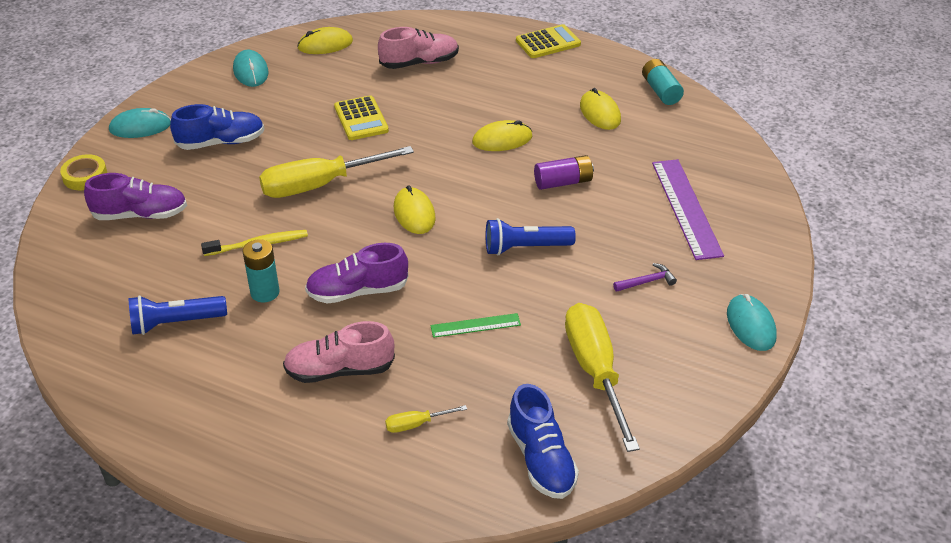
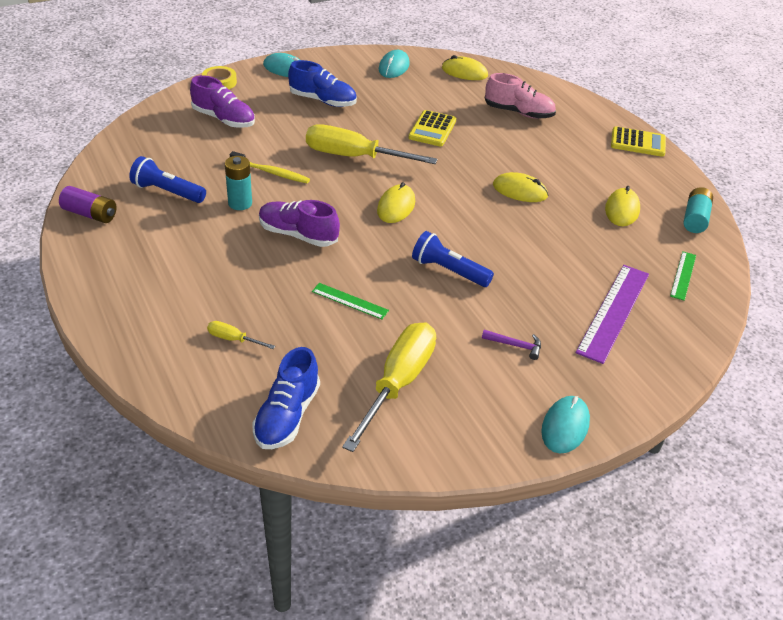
camera: 35 degrees right, 0 degrees up
pink shoe [283,321,395,383] -> none
purple battery [534,155,594,190] -> purple battery moved to [59,186,116,223]
none -> green ruler [670,251,696,301]

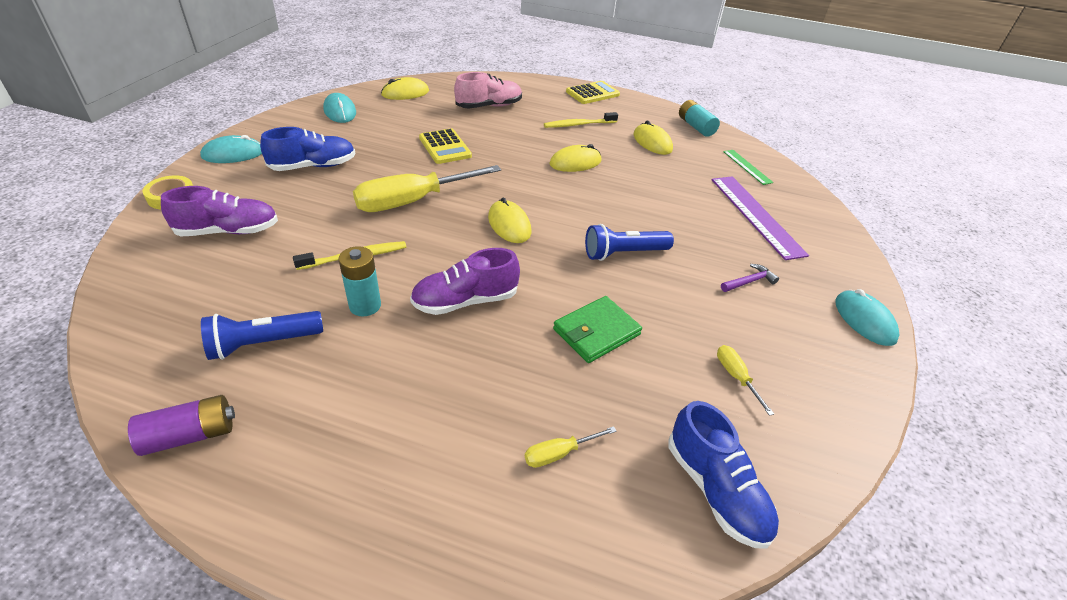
camera: 45 degrees left, 0 degrees up
green ruler [312,283,389,320] -> green wallet [553,296,642,363]
yellow screwdriver [342,322,436,452] -> yellow screwdriver [717,345,774,416], size x0.43
none -> yellow toothbrush [544,112,618,128]

